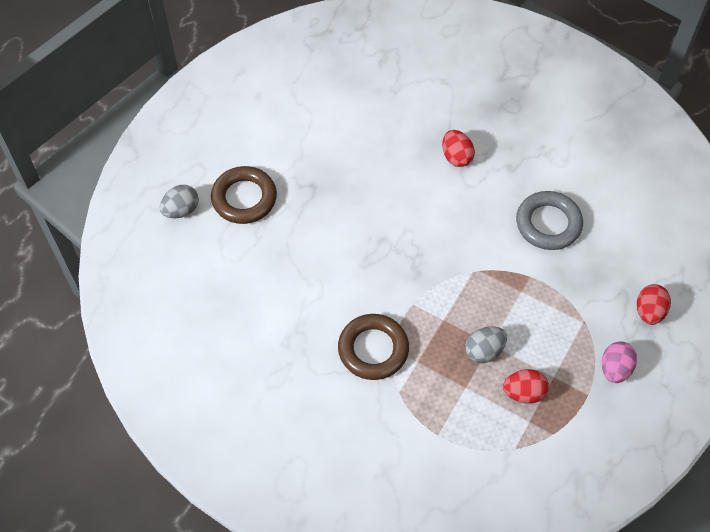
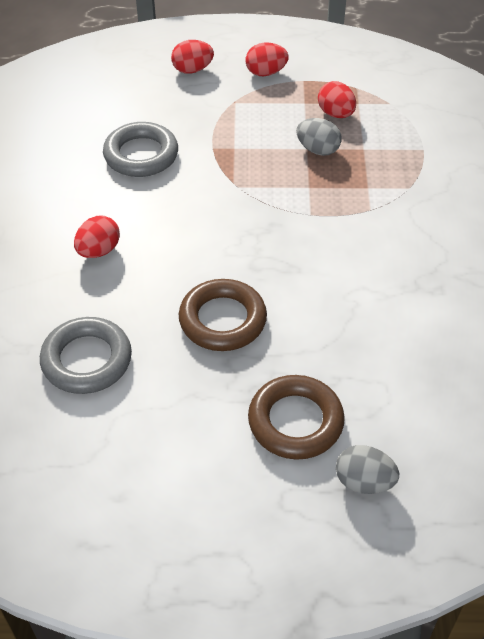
camera: 120 degrees left, 10 degrees down
brown ring [338,314,409,380] -> brown ring moved to [179,279,267,351]
pink egg [602,341,637,383] -> red egg [246,43,289,76]
none -> grey ring [40,317,132,394]

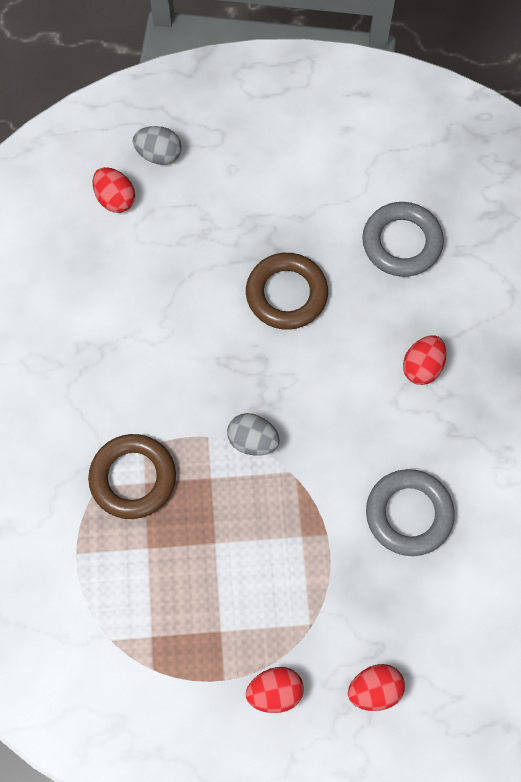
camera: 175 degrees right, 20 degrees up
brown ring [248,375,345,460] -> brown ring moved to [88,434,176,519]
grey egg [296,118,341,156] -> grey egg moved to [227,413,280,456]
red egg [318,81,356,118] -> red egg moved to [92,167,135,213]

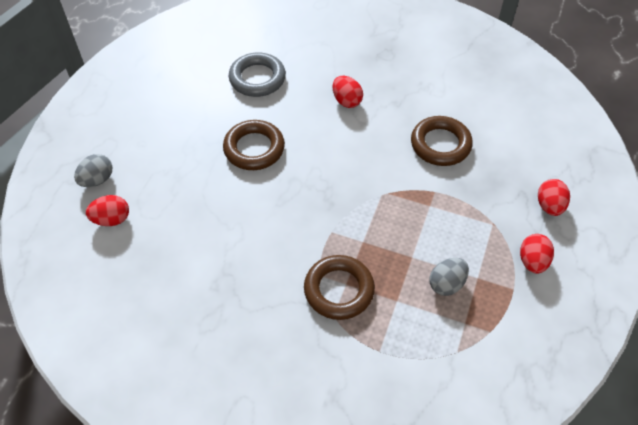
camera: 65 degrees left, 15 degrees down
grey egg [227,413,280,456] -> grey egg moved to [429,258,469,296]
grey ring [366,469,455,556] -> brown ring [411,116,473,166]

